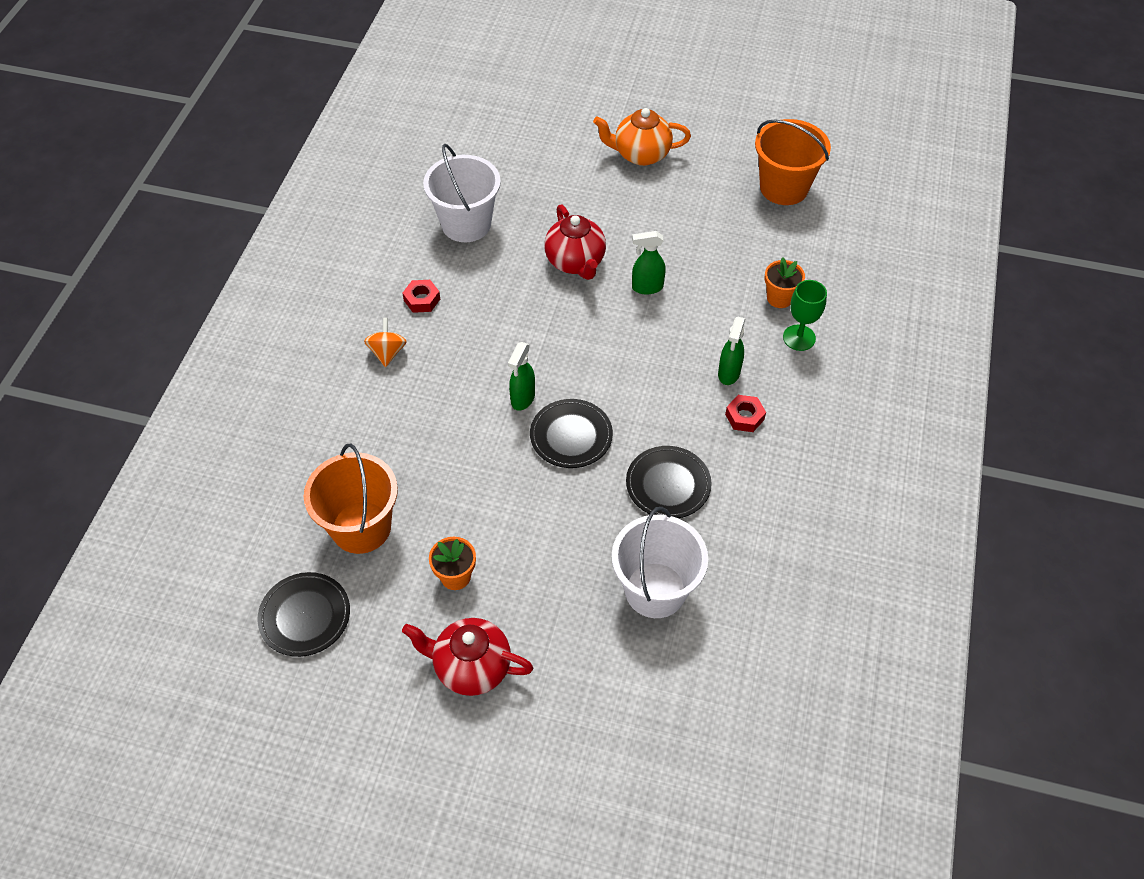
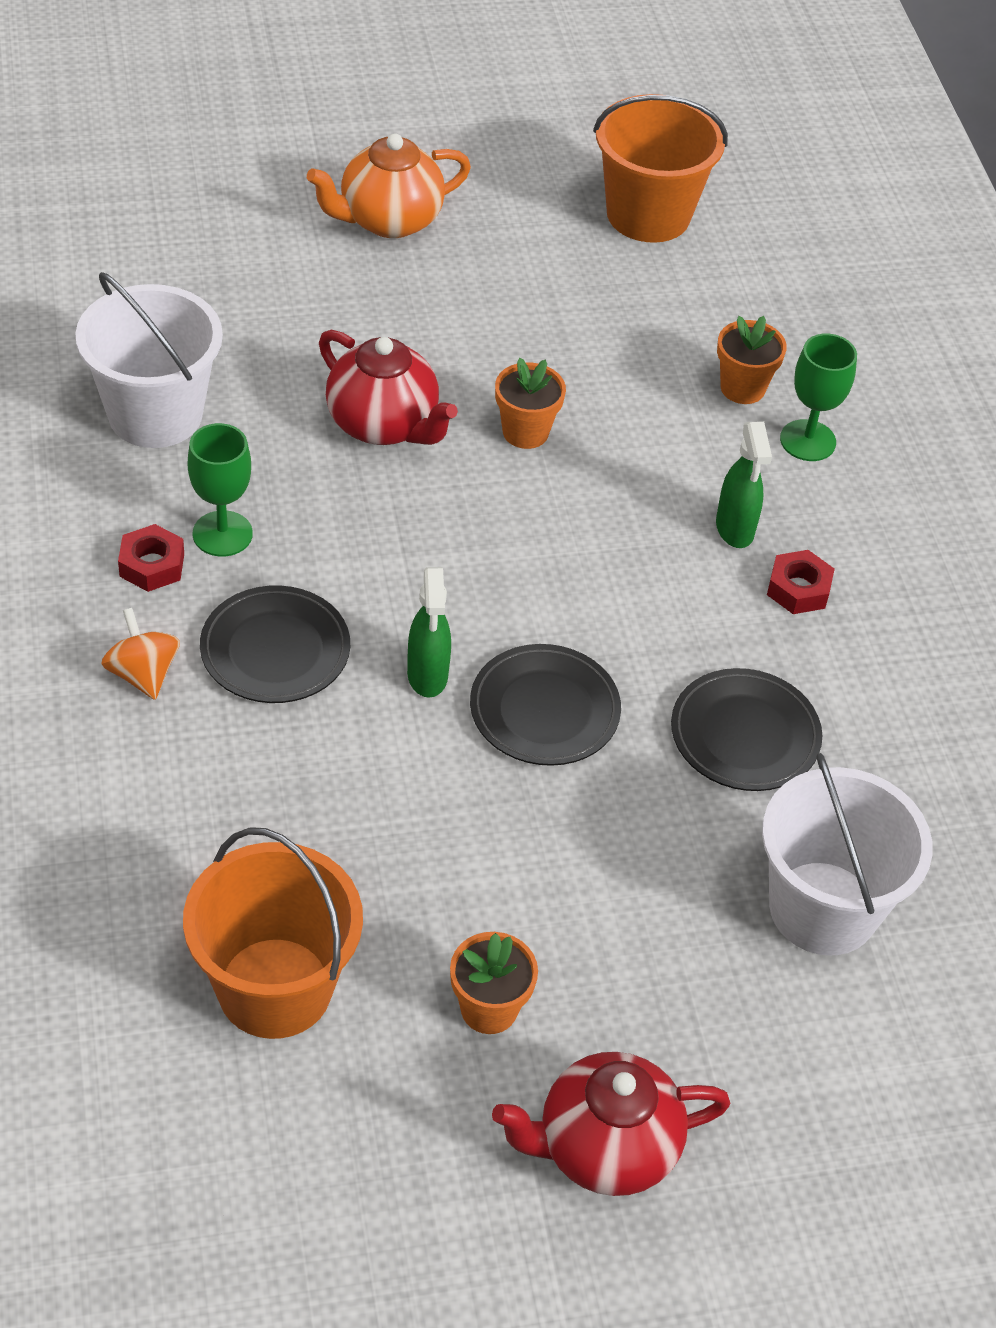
camera: 30 degrees left, 5 degrees down
black plate [257,572,350,657] -> black plate moved to [200,586,350,703]
green spray bottle [632,231,666,295] -> orange flower pot [495,358,566,449]
none -> green goblet [188,423,253,556]

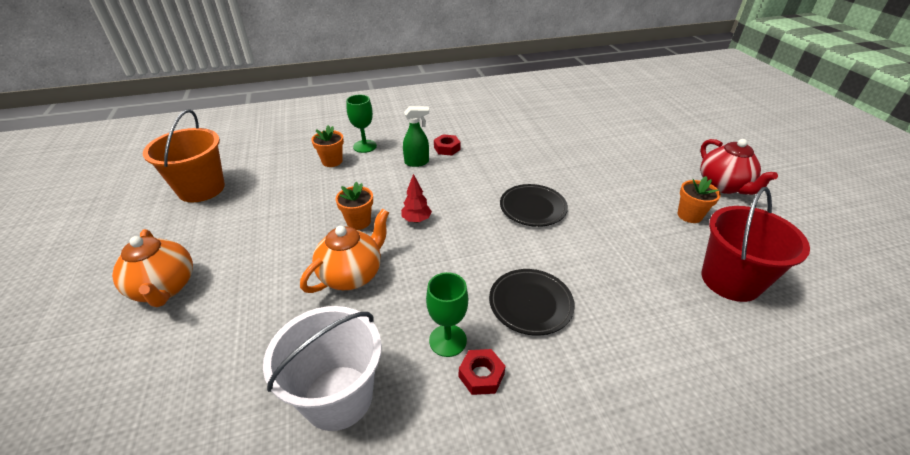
camera: 90 degrees left, 10 degrees down
orange spinning top [101,608,180,700] -> none
orange bucket [183,827,363,1039] -> red bucket [701,187,810,302]
red teapot [319,330,458,445] -> orange teapot [300,209,389,293]
green spray bottle [407,567,451,698] -> none
black plate [671,668,822,791] -> none
white bucket [762,753,933,956] -> none
none -> red tree [401,174,432,223]

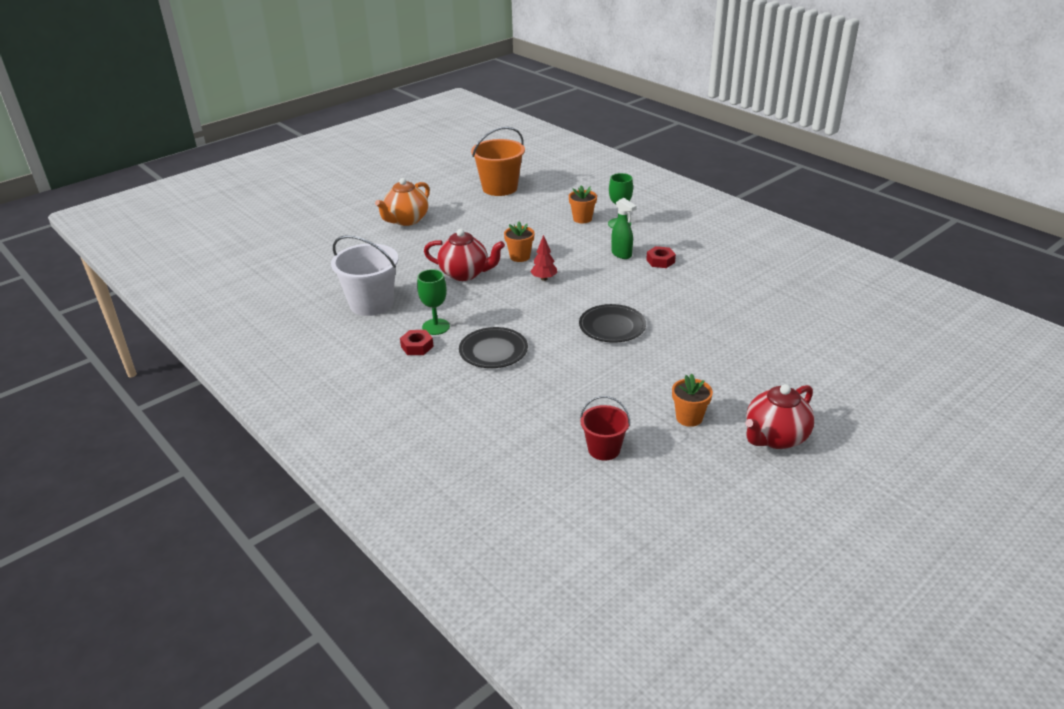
camera: 65 degrees right, 5 degrees down
orange teapot [300,209,389,293] -> red teapot [424,229,505,281]
red bucket [701,187,810,302] -> red bucket [580,396,630,461], size x0.59

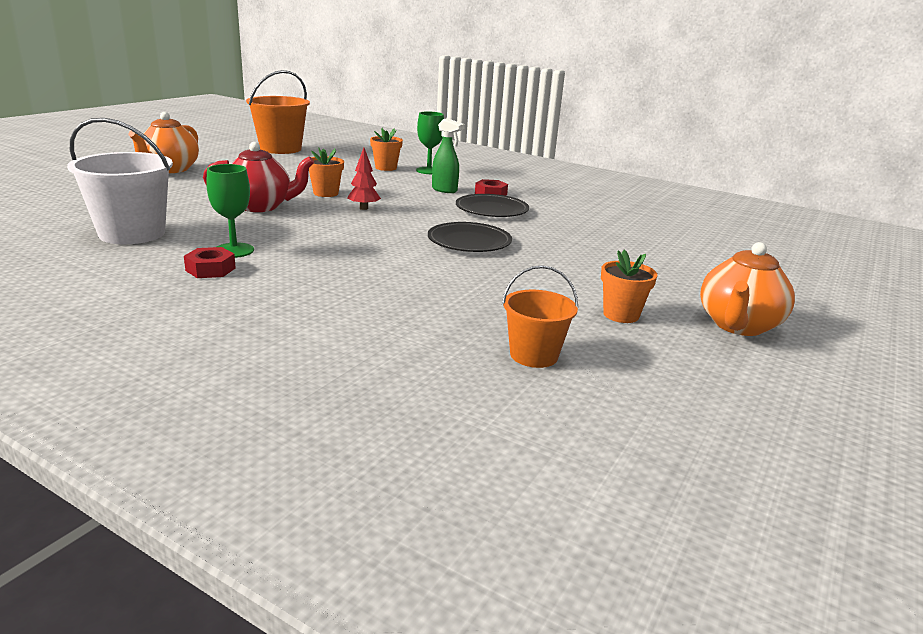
camera: 20 degrees left, 10 degrees down
black plate [459,327,528,368] -> black plate moved to [456,194,529,217]
red bucket [580,396,630,461] -> orange bucket [502,265,578,368]
red teapot [745,384,814,449] -> orange teapot [700,242,795,336]

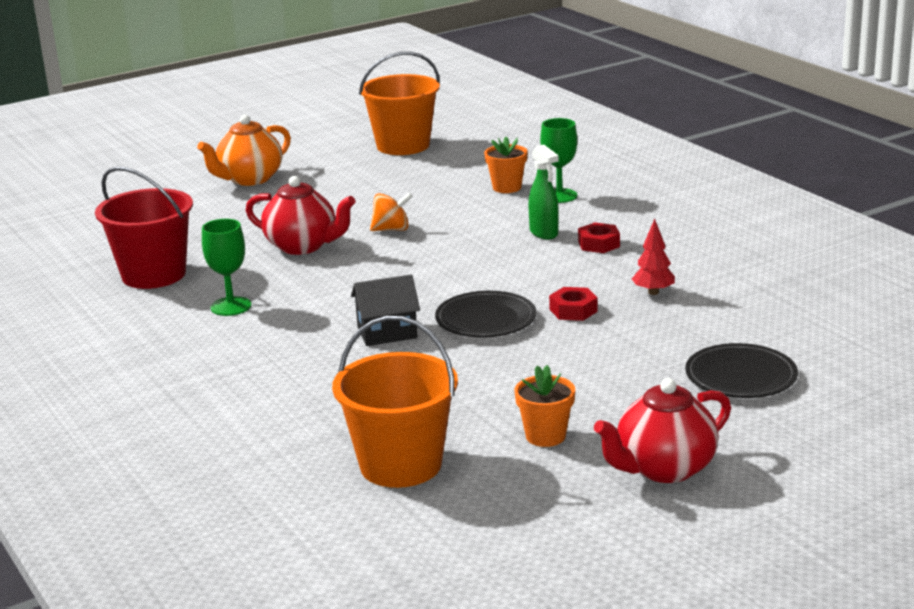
camera: 30 degrees right, 0 degrees up
white bucket [67,118,173,244] -> red bucket [95,167,193,289]
red nut [184,247,236,278] -> red nut moved to [549,287,598,321]
orange flower pot [309,148,344,197] -> orange spinning top [370,192,413,231]
red tree [347,148,381,210] -> red tree moved to [632,219,675,295]
black plate [456,194,529,217] -> black plate moved to [685,343,798,398]
orange bucket [502,265,578,368] -> orange bucket [332,316,458,488], size x1.70
orange teapot [700,242,795,336] -> red teapot [594,378,731,483]
none -> black house [351,274,420,346]

